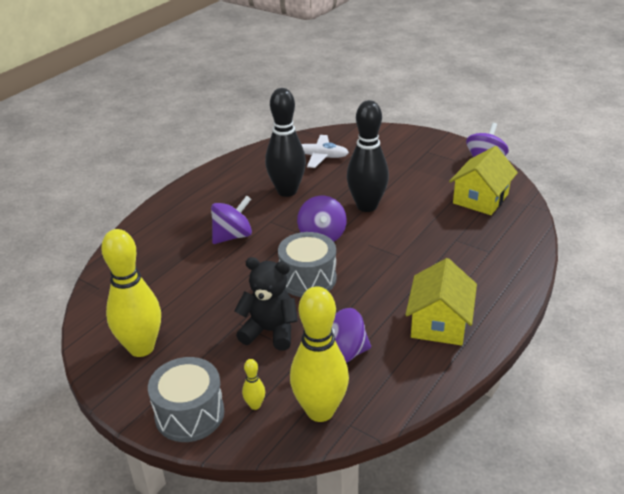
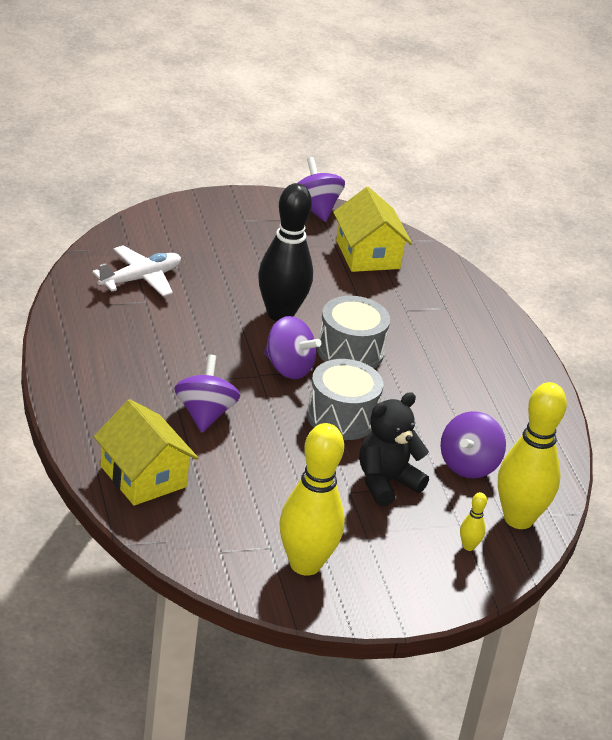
camera: 55 degrees left, 0 degrees up
grey drum [148,357,224,442] -> grey drum moved to [317,296,390,368]
black bowling pin [265,88,306,197] -> none
yellow house [405,258,477,346] -> yellow house moved to [94,399,198,506]

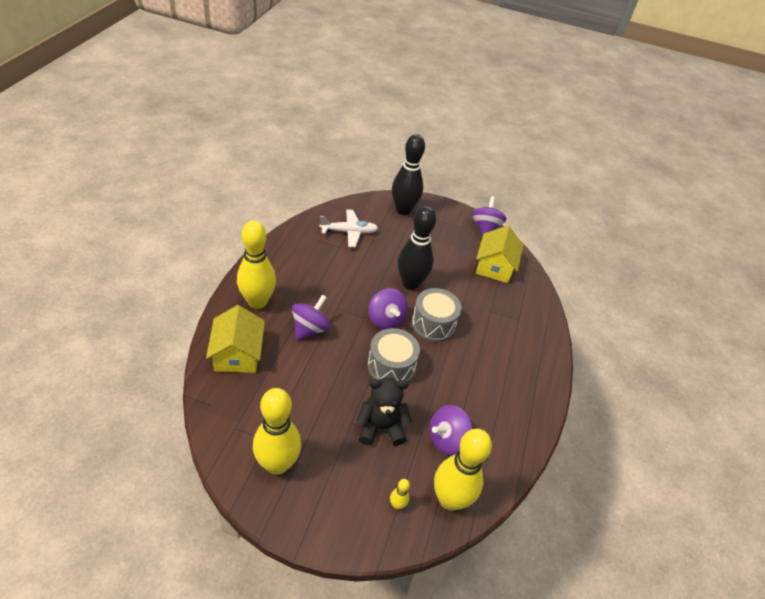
camera: 30 degrees right, 10 degrees up
none -> yellow bowling pin [237,221,276,309]
none -> black bowling pin [392,134,425,215]

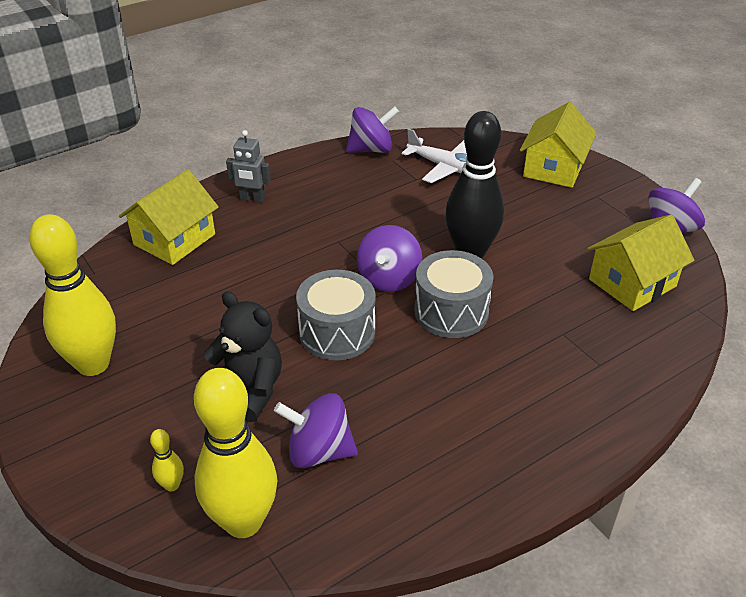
camera: 45 degrees right, 5 degrees down
yellow bowling pin [237,221,276,309] -> grey robot [226,130,271,203]
purple spinning top [292,295,330,340] -> purple spinning top moved to [346,106,399,153]
black bowling pin [392,134,425,215] -> yellow house [520,102,597,188]

